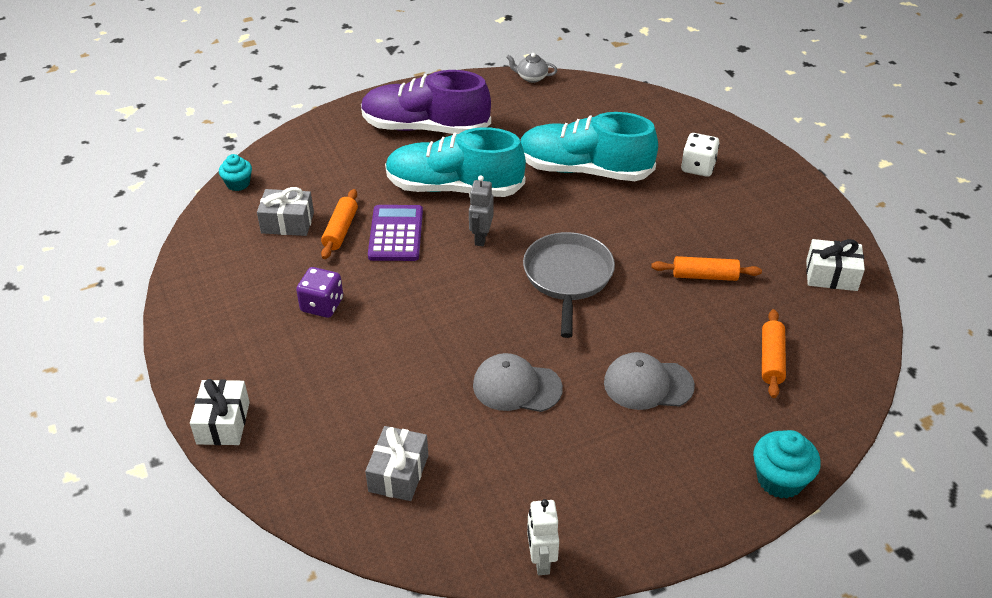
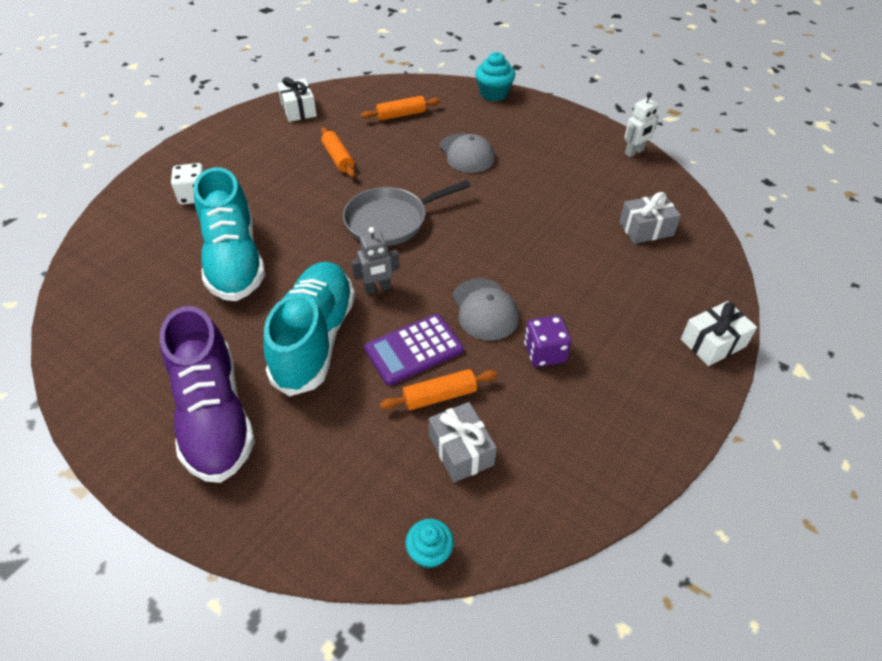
camera: 120 degrees left, 5 degrees up
turquoise shoe [385,127,526,197] -> turquoise shoe turned 150 degrees counterclockwise [263,262,355,396]
grey cap [473,353,563,412] -> grey cap moved to [453,278,519,341]
grey teapot [506,53,557,83] -> none

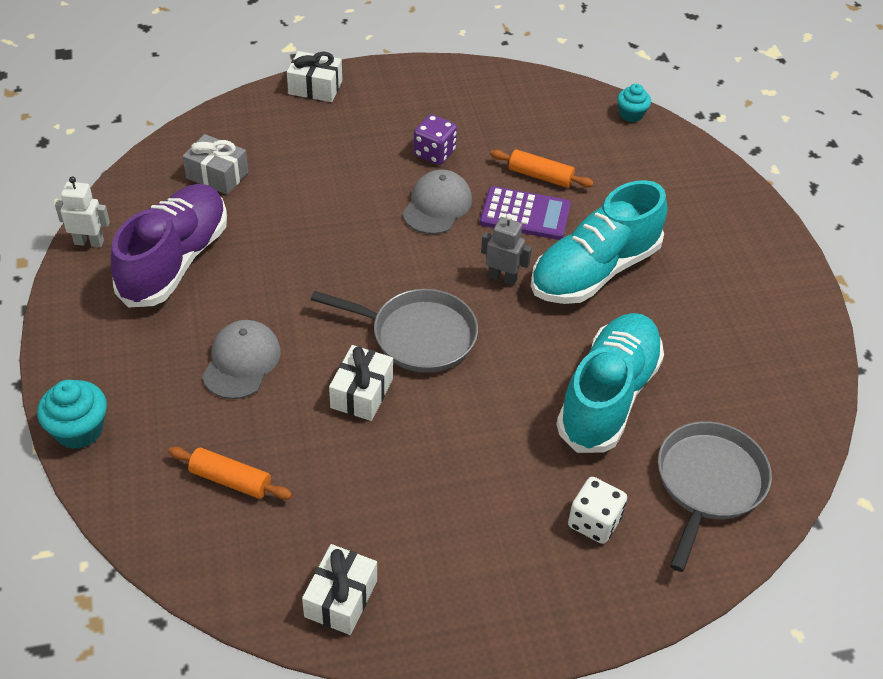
camera: 140 degrees left, 0 degrees up
purple shoe [160,306,255,483] -> purple shoe moved to [111,184,227,308]
orange rolling pin [321,127,355,177] -> none
grey gift [429,402,497,483] -> none
none -> white gift [329,345,393,421]
none -> grey pan [658,421,772,572]

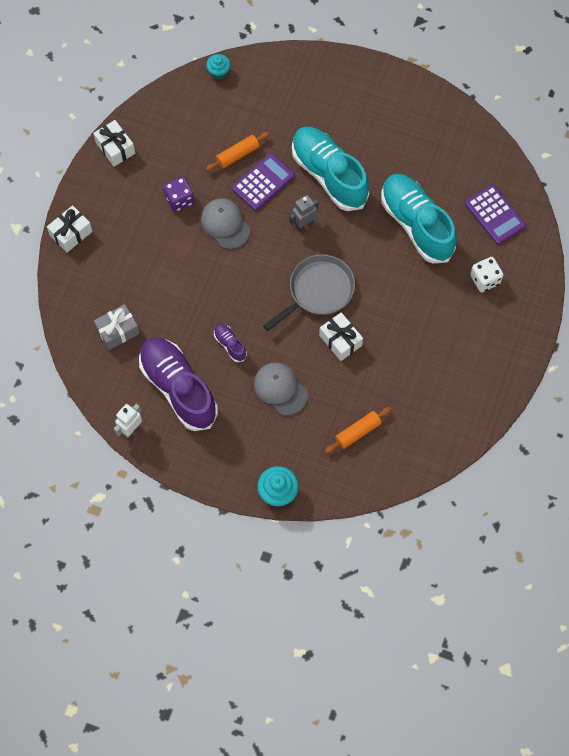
camera: 55 degrees left, 20 degrees up
white gift [302,544,377,635] -> white gift moved to [93,120,135,167]
turquoise shoe [531,180,667,304] -> turquoise shoe turned 150 degrees clockwise [292,127,369,211]
grey pan [658,421,772,572] -> purple calculator [465,185,526,245]
none -> purple shoe [214,324,247,362]

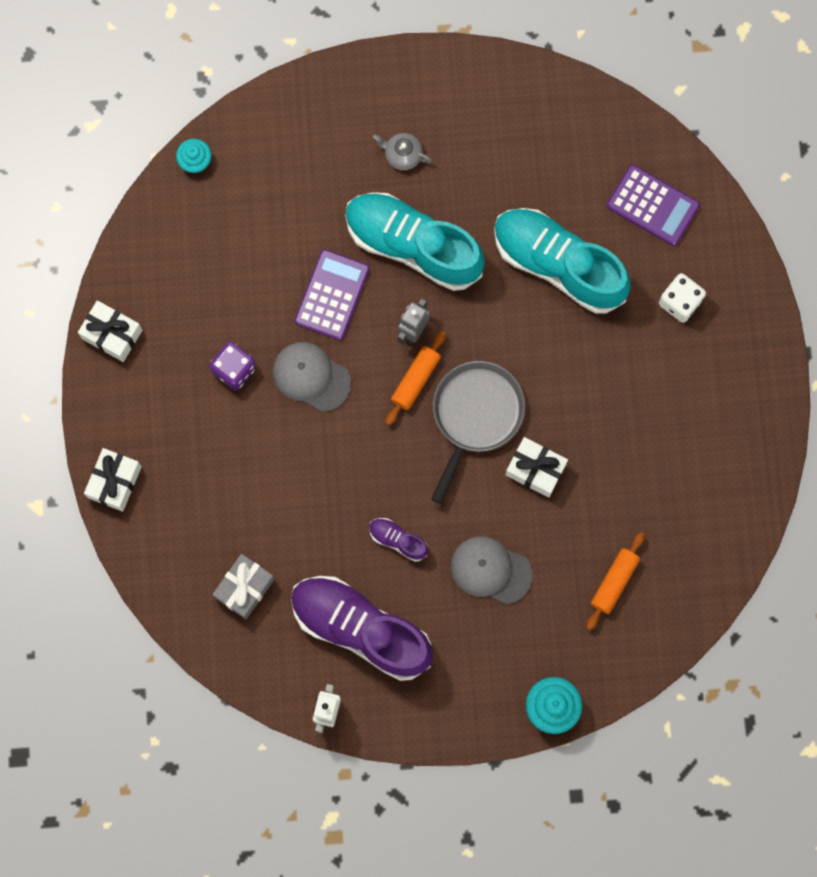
camera: 25 degrees left, 10 degrees up
orange rolling pin [206,132,270,171] -> orange rolling pin moved to [386,331,446,425]
none -> grey teapot [373,133,432,170]

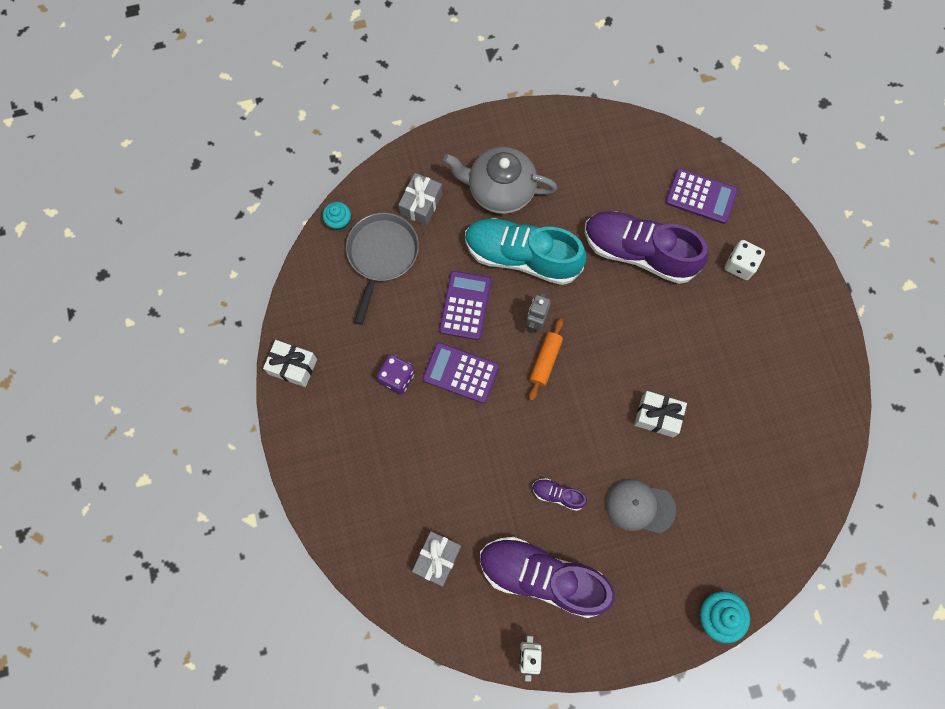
camera: 10 degrees left, 5 degrees down
white gift [84,448,142,512] -> none
grey cap [273,342,351,412] -> purple calculator [423,342,499,403]
grey teapot [373,133,432,170] -> grey teapot [443,147,558,214], size x2.27
grey pan [431,361,525,504] -> grey pan moved to [346,213,419,325]
turquoise shoe [494,208,631,314] -> purple shoe [585,211,708,284]
orange rolling pin [586,532,645,630] -> none
none -> grey gift [398,173,443,226]

